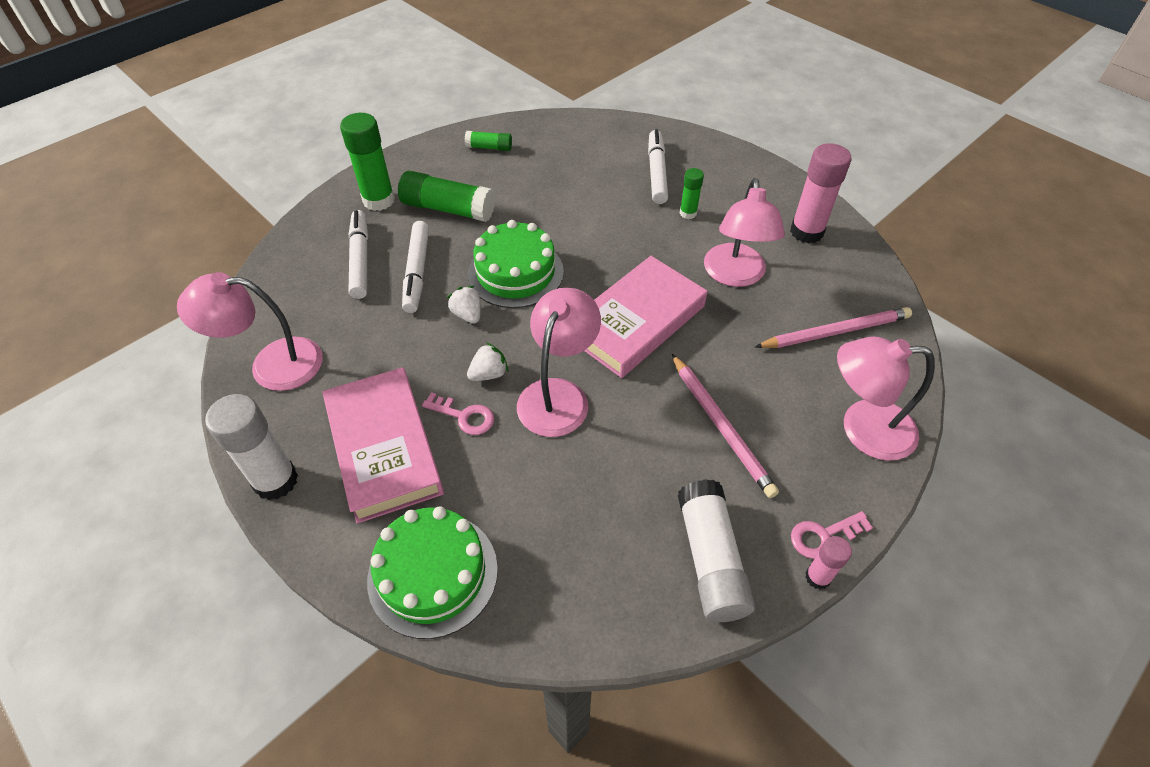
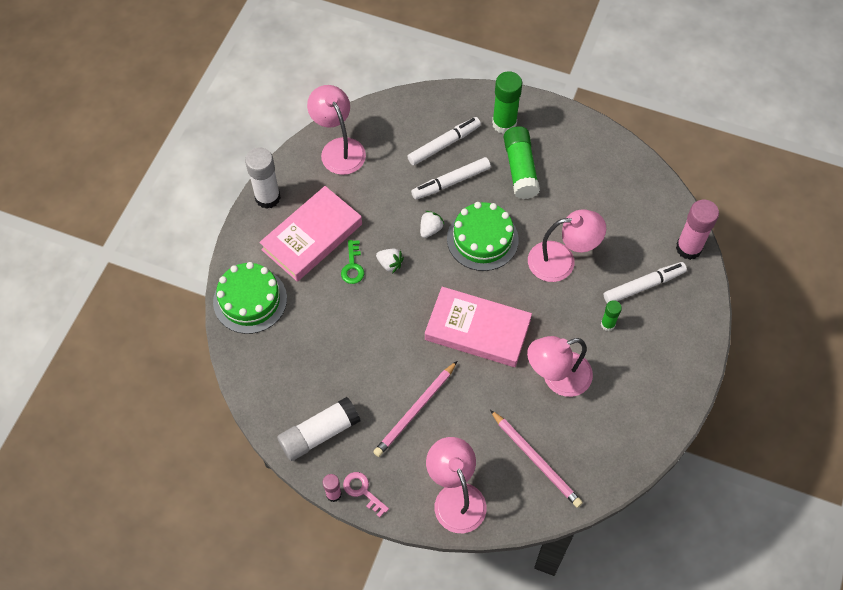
camera: 65 degrees right, 10 degrees up
pink key [422,392,494,435] -> green key [341,240,364,284]
green glue stick [465,131,512,151] -> none
pink lamp [517,288,601,437] -> pink lamp moved to [528,209,606,282]
pink glue stick [790,143,851,243] -> pink glue stick moved to [676,200,719,260]

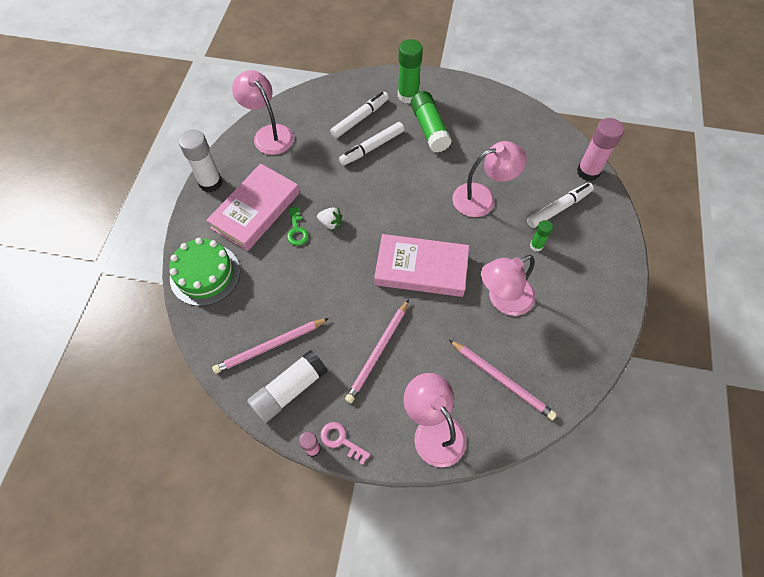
camera: 10 degrees left, 0 degrees up
white strawberry [420,211,445,238] -> none
green cake [447,202,519,271] -> none
none -> pink pencil [212,318,329,374]

